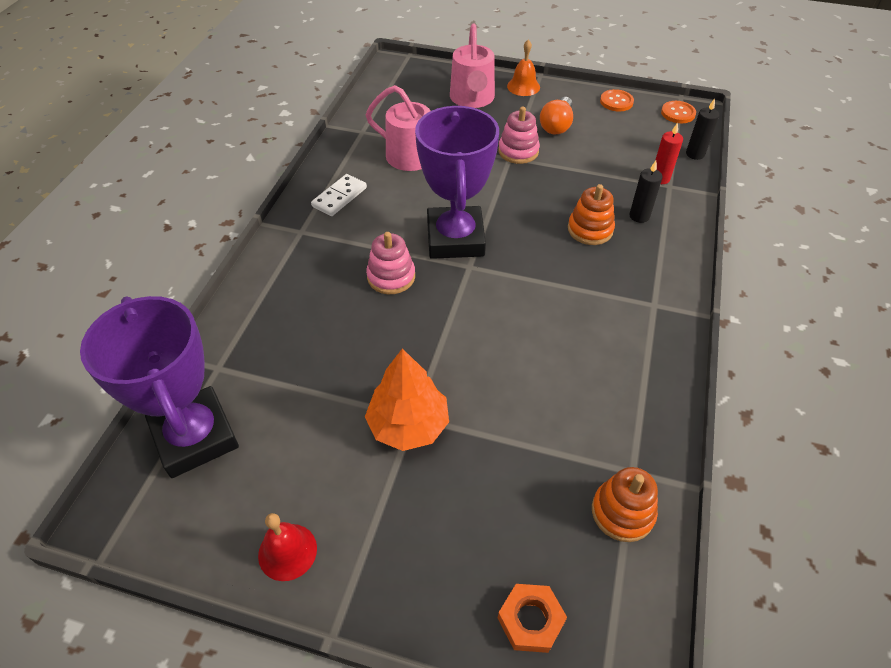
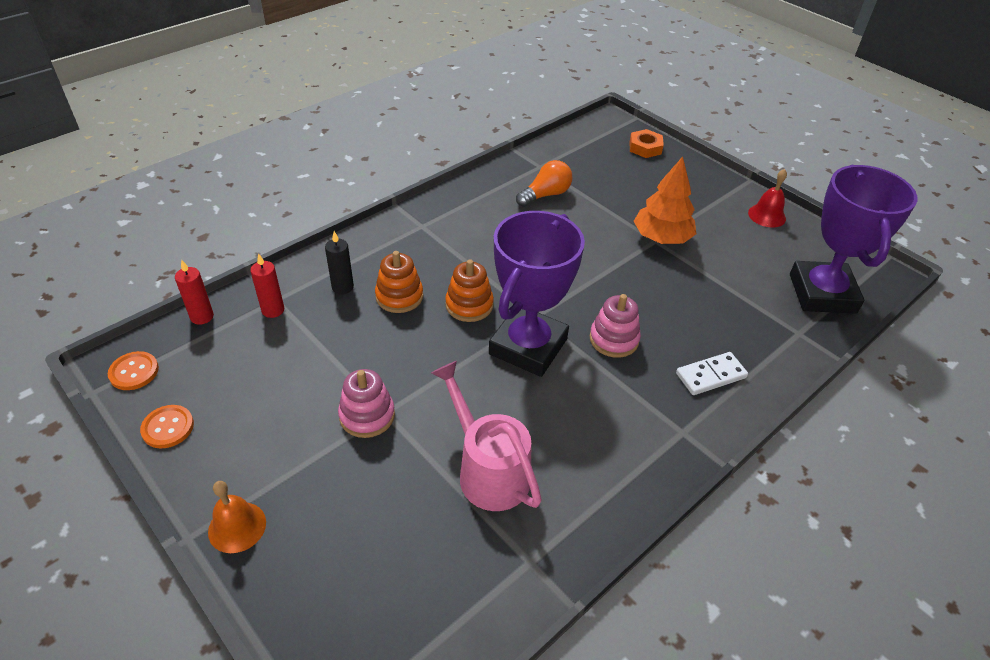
camera: 150 degrees left, 5 degrees down
white domino [311,174,367,216] -> white domino moved to [676,352,748,395]
pink watering can [450,24,495,108] -> none
orange light bulb [540,97,573,135] -> orange light bulb moved to [516,160,572,207]
orange stacking toy [592,467,658,542] -> orange stacking toy moved to [445,260,494,322]
black candle [686,98,720,160] -> red candle [175,260,214,325]

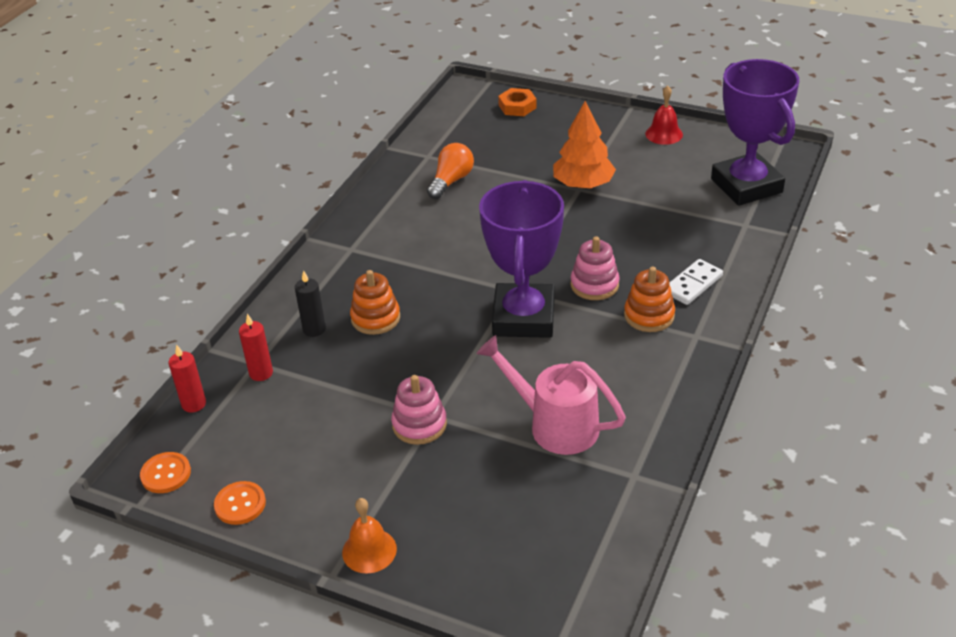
camera: 20 degrees left, 5 degrees down
orange stacking toy [445,260,494,322] -> orange stacking toy moved to [624,267,675,332]

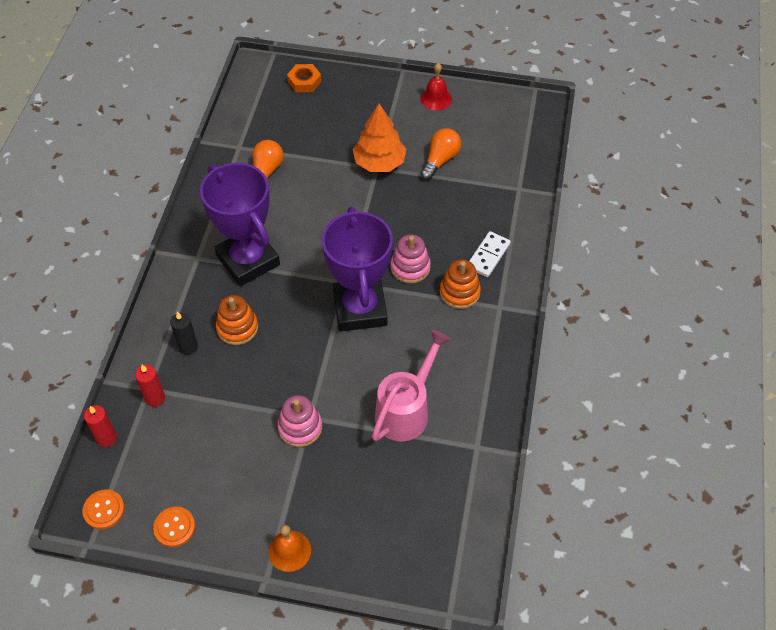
camera: 15 degrees left, 15 degrees up
pink watering can [476,335,626,455] -> pink watering can turned 105 degrees clockwise [372,330,451,441]
purple trophy [711,59,799,206] -> purple trophy moved to [200,163,280,286]
none -> orange light bulb [420,128,461,180]

